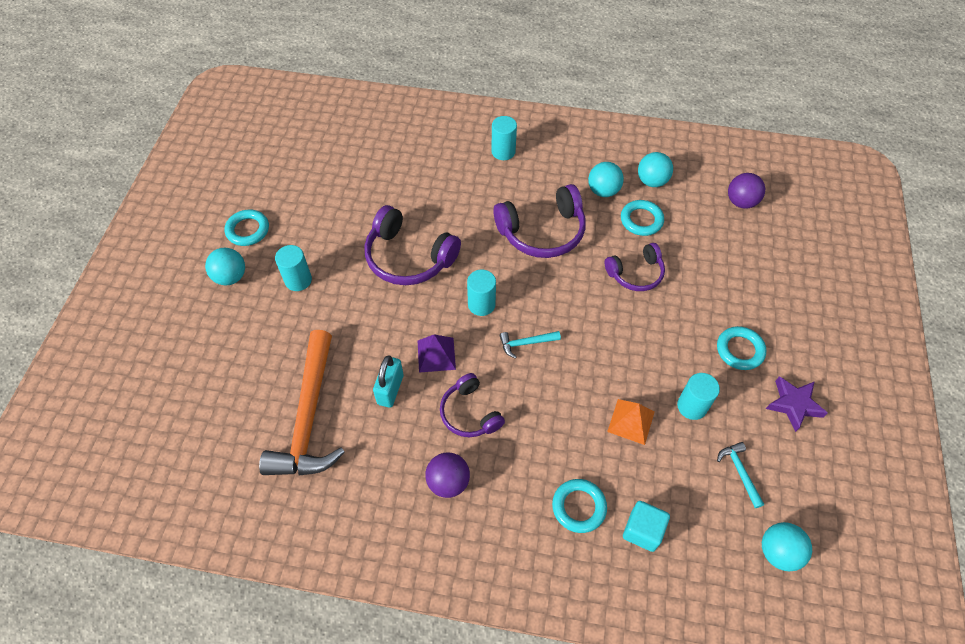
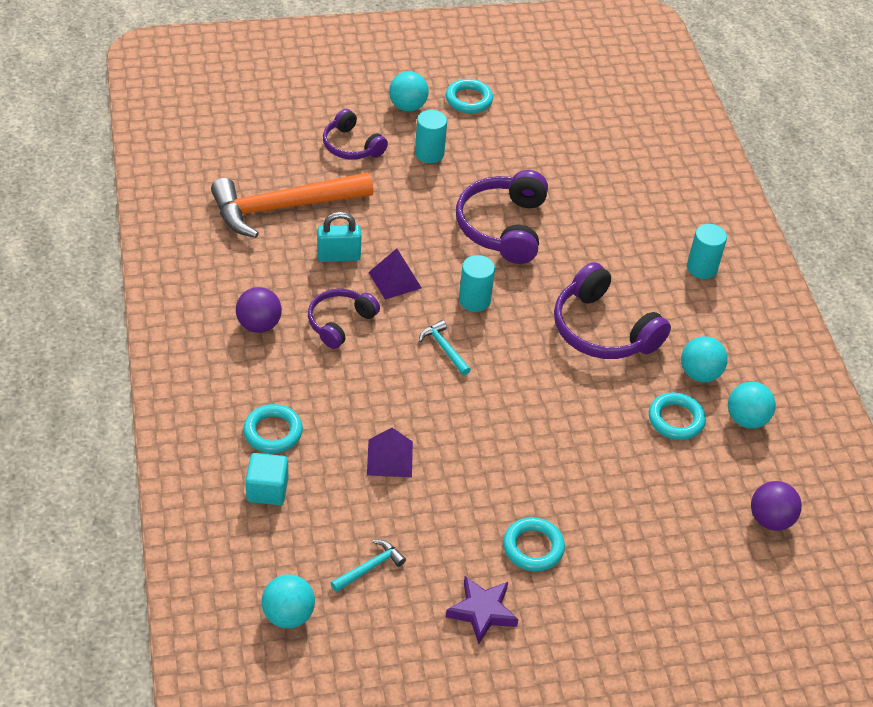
camera: 65 degrees right, 10 degrees down
purple headphones [605,243,665,291] -> purple headphones moved to [323,109,388,160]
orange pyramid [607,399,655,445] -> purple pyramid [367,428,413,477]
turquoise cylinder [677,373,720,420] -> none

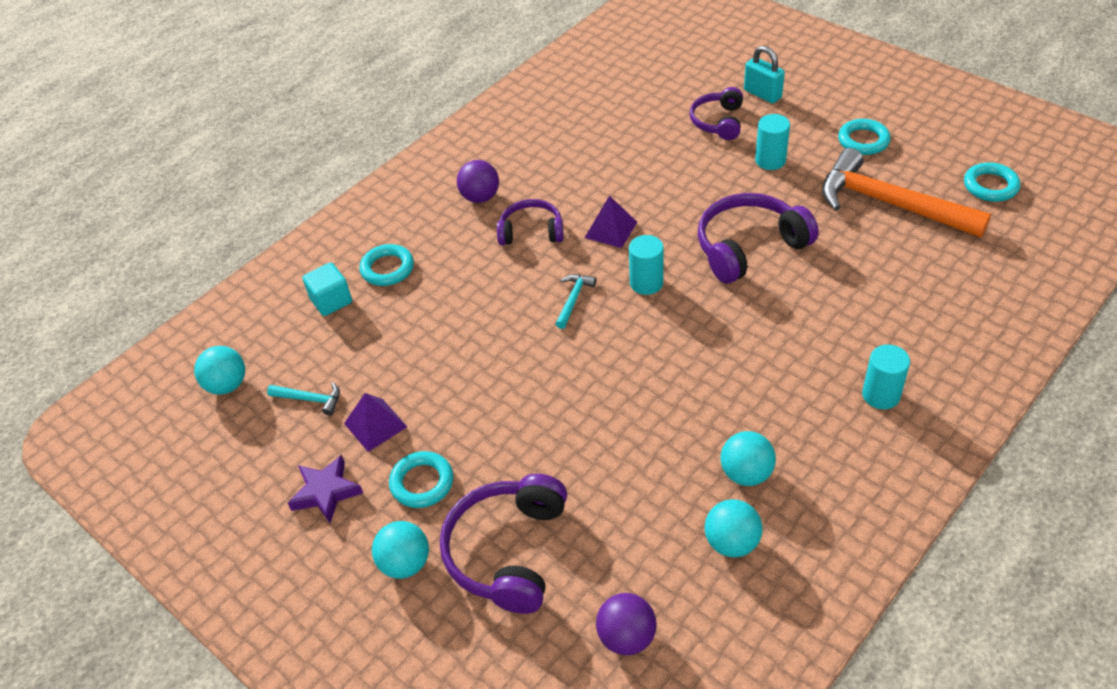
camera: 60 degrees right, 0 degrees up
orange hammer [211,172,374,238] -> orange hammer moved to [822,148,991,238]
turquoise padlock [317,212,362,262] -> turquoise padlock moved to [744,46,785,103]
purple pyramid [367,428,413,477] -> purple pyramid moved to [344,393,407,452]
turquoise ball [389,71,429,111] -> turquoise ball moved to [372,521,429,579]
purple headphones [554,262,671,359] -> purple headphones moved to [440,474,567,614]
turquoise ring [649,392,706,440] -> turquoise ring moved to [964,162,1021,202]

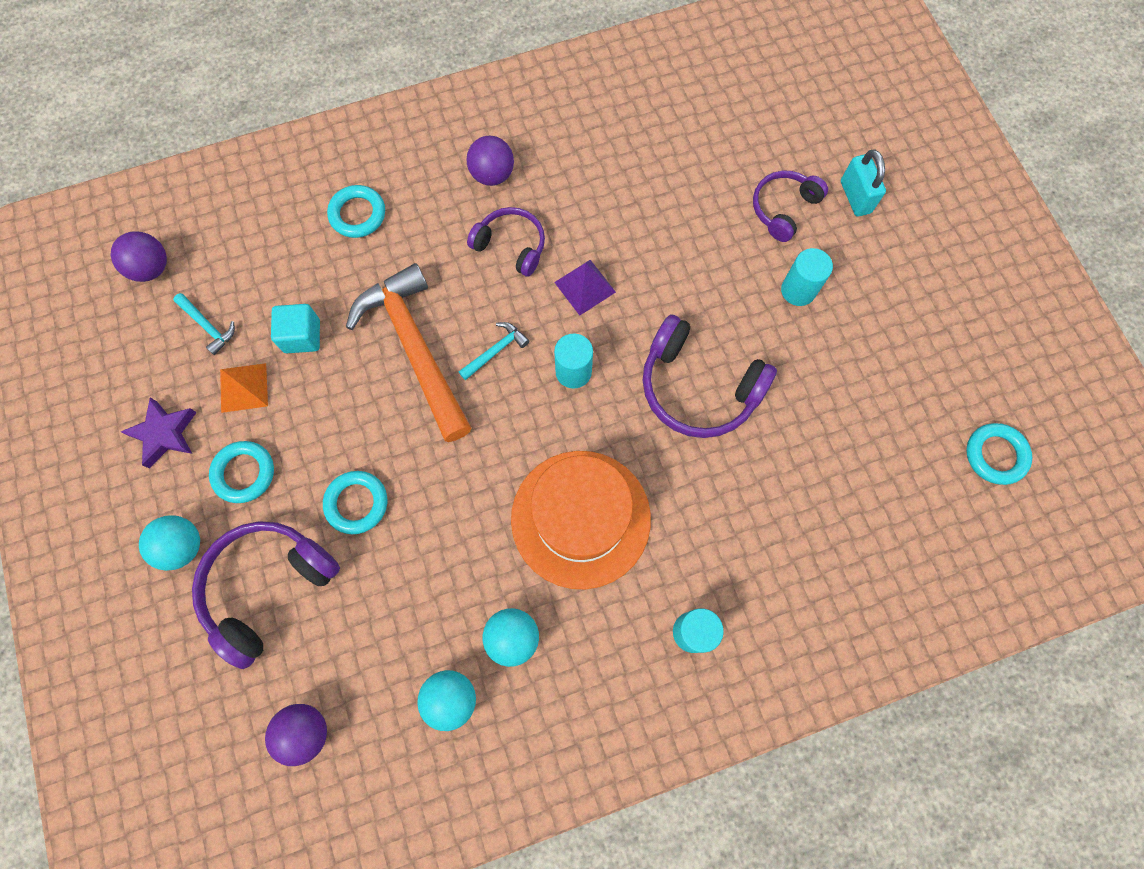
camera: 25 degrees right, 25 degrees up
turquoise ball [194,346,245,395] -> purple ball [111,231,167,282]
turquoise cube [303,262,352,316] -> turquoise cube moved to [271,304,320,353]
purple pyramid [344,393,407,452] -> orange pyramid [220,363,268,413]
purple headphones [698,193,819,284] -> purple headphones turned 150 degrees counterclockwise [643,314,777,438]
orange hammer [822,148,991,238] -> orange hammer moved to [346,263,472,442]
turquoise ring [838,119,891,155] -> turquoise ring moved to [323,471,387,534]
none -> orange hat [511,451,651,589]

